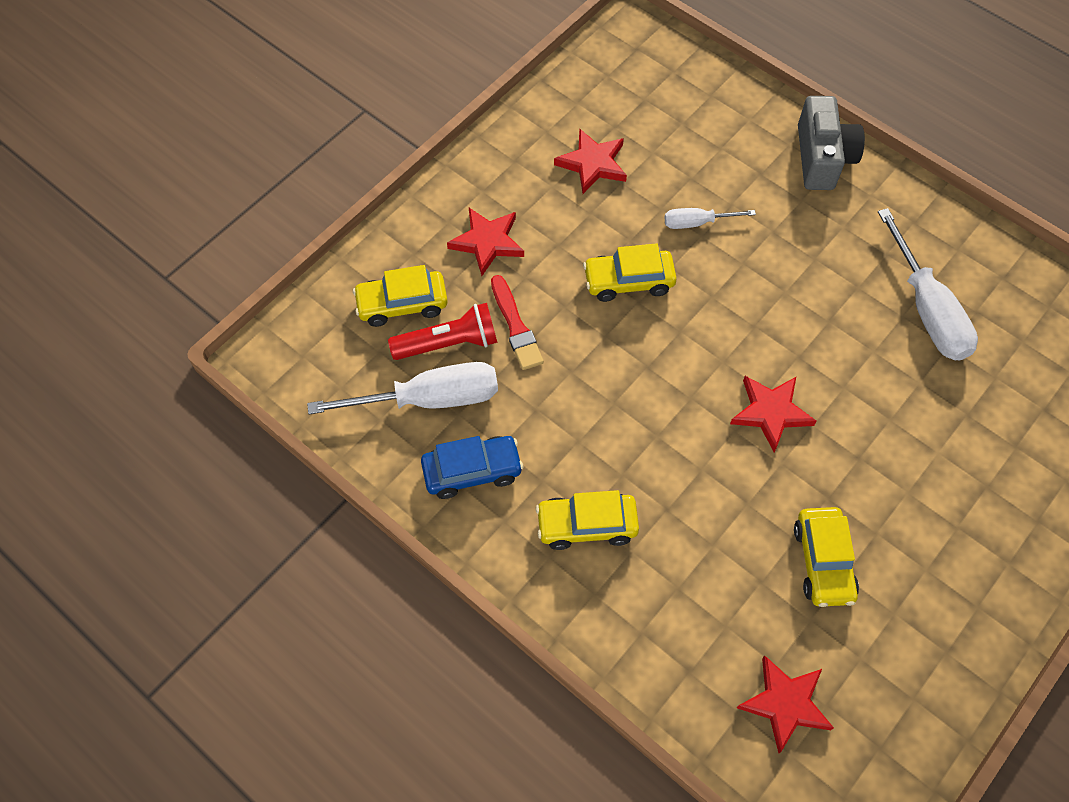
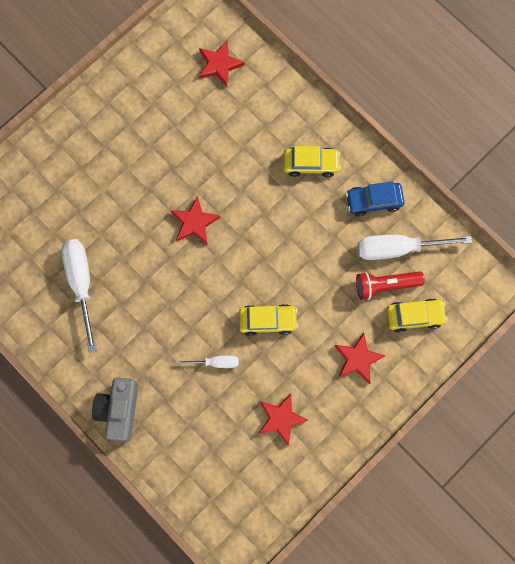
camera: 175 degrees left, 15 degrees up
red brush [491,275,544,370] -> none
yellow car [794,507,859,607] -> none

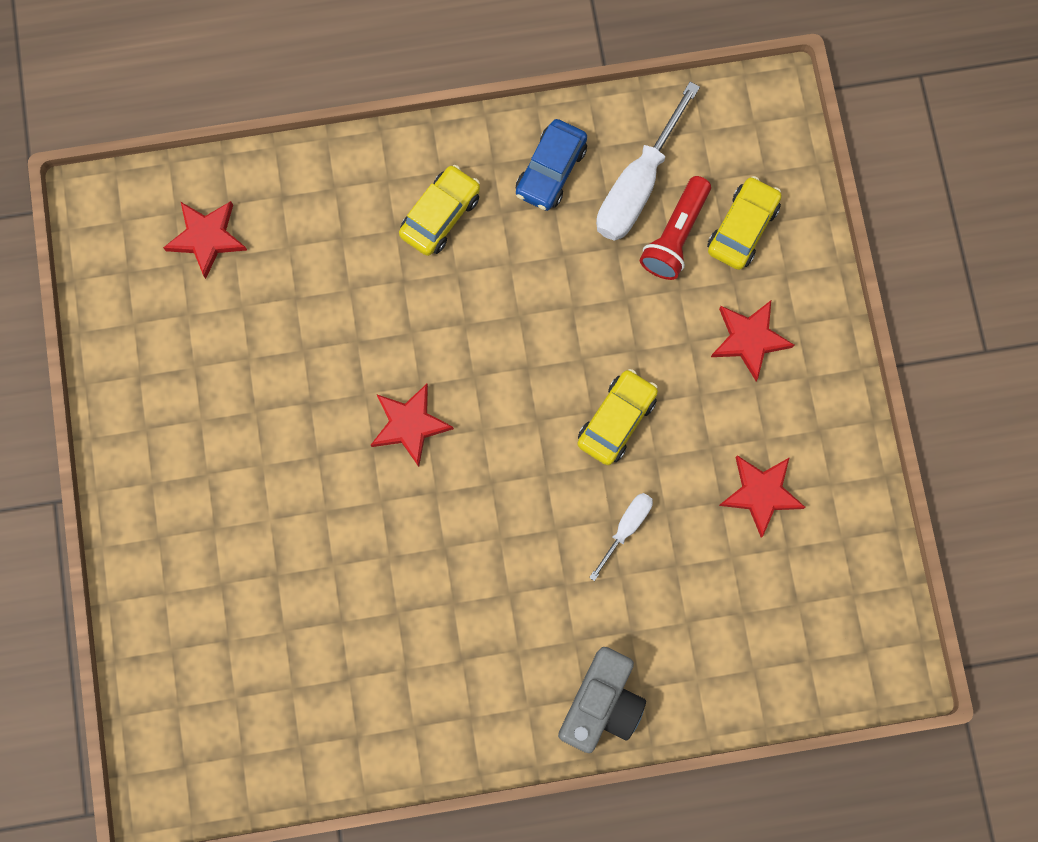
camera: 55 degrees left, 0 degrees up
white screwdriver [62,239,97,353] -> none
grey camera [92,377,139,442] -> grey camera turned 105 degrees counterclockwise [558,647,646,753]

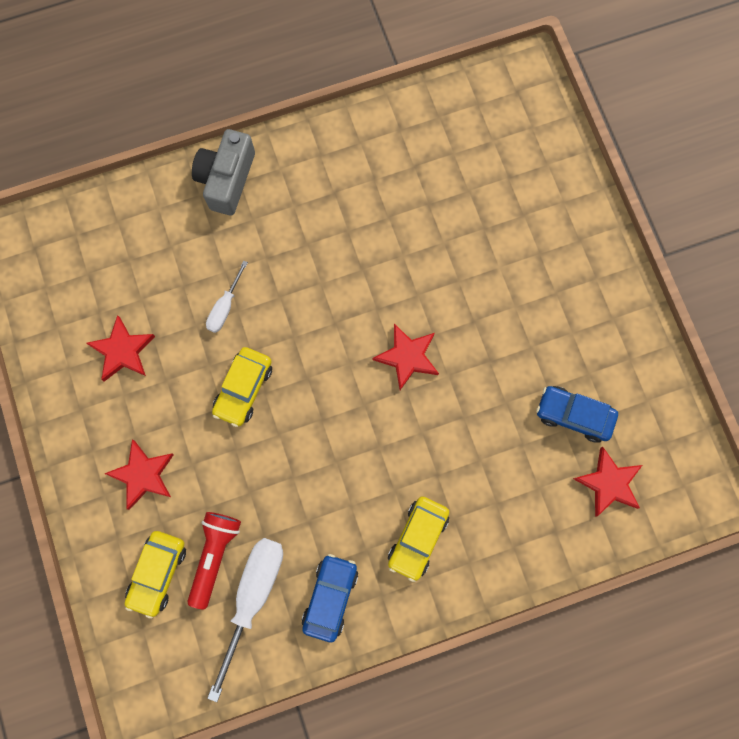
camera: 170 degrees right, 0 degrees up
none -> blue car [536,386,618,443]

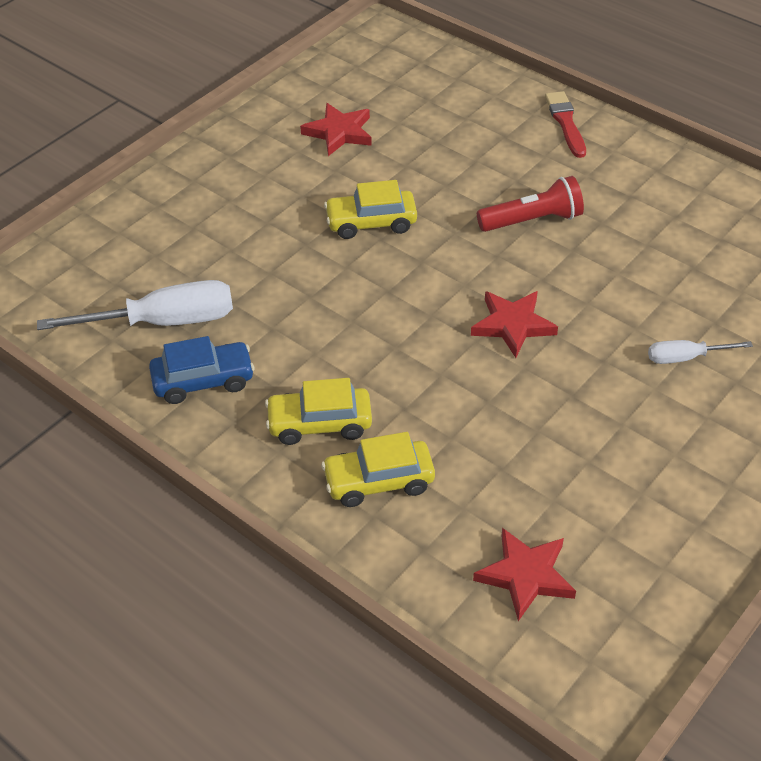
camera: 60 degrees right, 30 degrees down
red star [104,440,174,510] -> none
yellow car [125,531,186,619] -> yellow car moved to [321,432,435,507]
red flashlight [187,512,241,610] -> red flashlight moved to [477,176,584,232]
grey camera [192,129,255,216] -> red brush [545,91,586,158]
white screwdriver [206,260,248,333] -> white screwdriver moved to [648,340,753,364]
blue car [536,386,618,443] -> none

